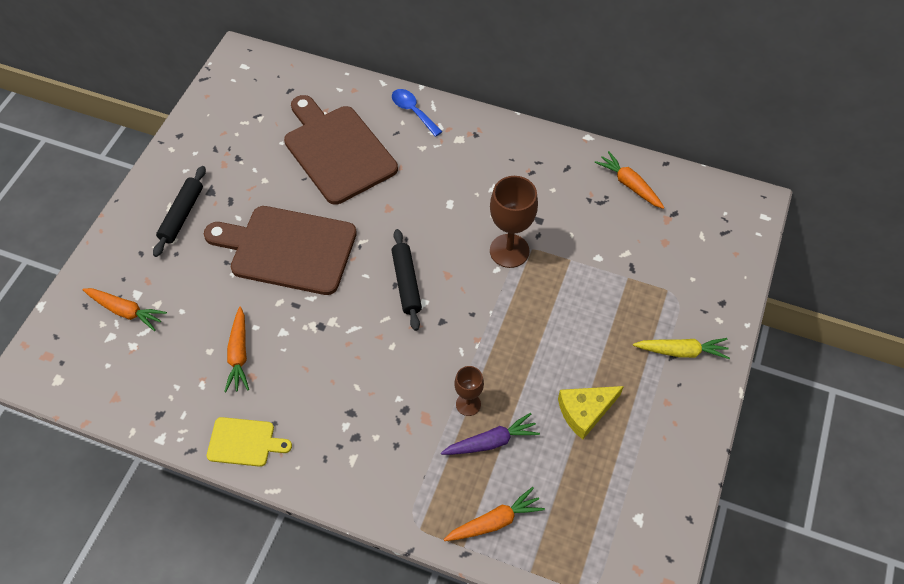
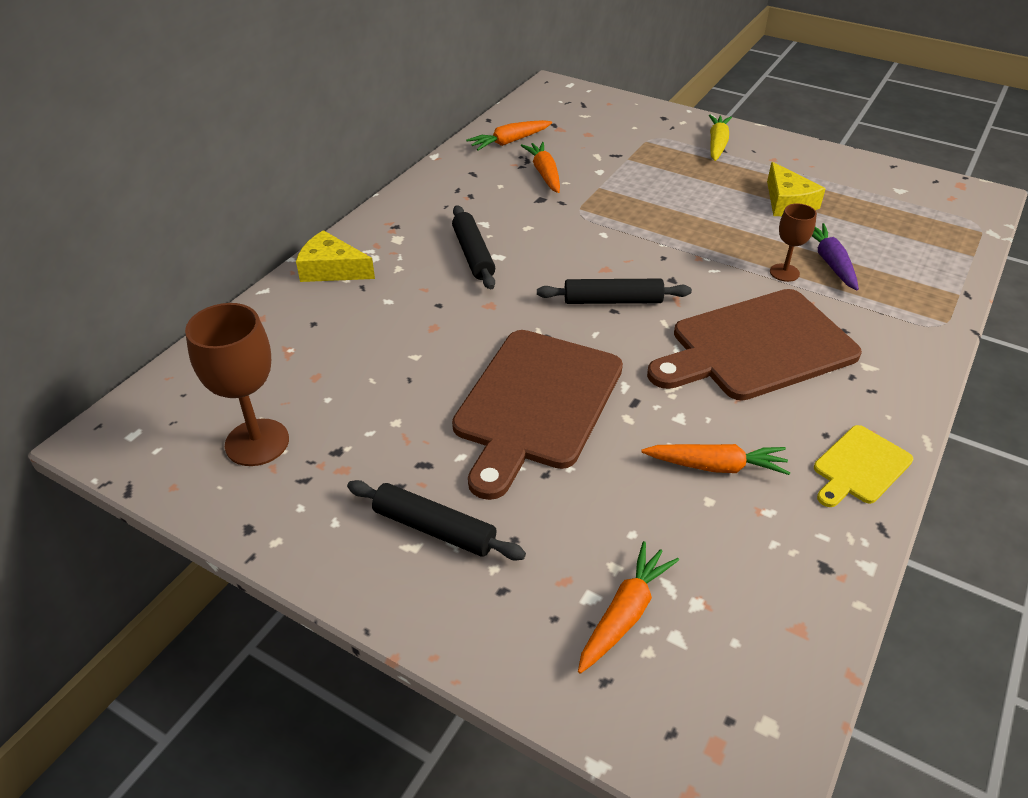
camera: 80 degrees left, 15 degrees down
yellow cutting board [207,417,292,467] -> yellow cutting board turned 150 degrees counterclockwise [814,425,913,507]
brown cutting board [284,95,398,205] -> brown cutting board moved to [647,289,862,401]
blue spoon [392,89,442,137] -> yellow cheese [296,230,375,282]
orange carrot [444,487,545,541] -> orange carrot moved to [521,142,560,193]
brown goblet [490,176,538,268] -> brown goblet moved to [185,303,289,466]
none -> black rolling pin [452,205,495,289]

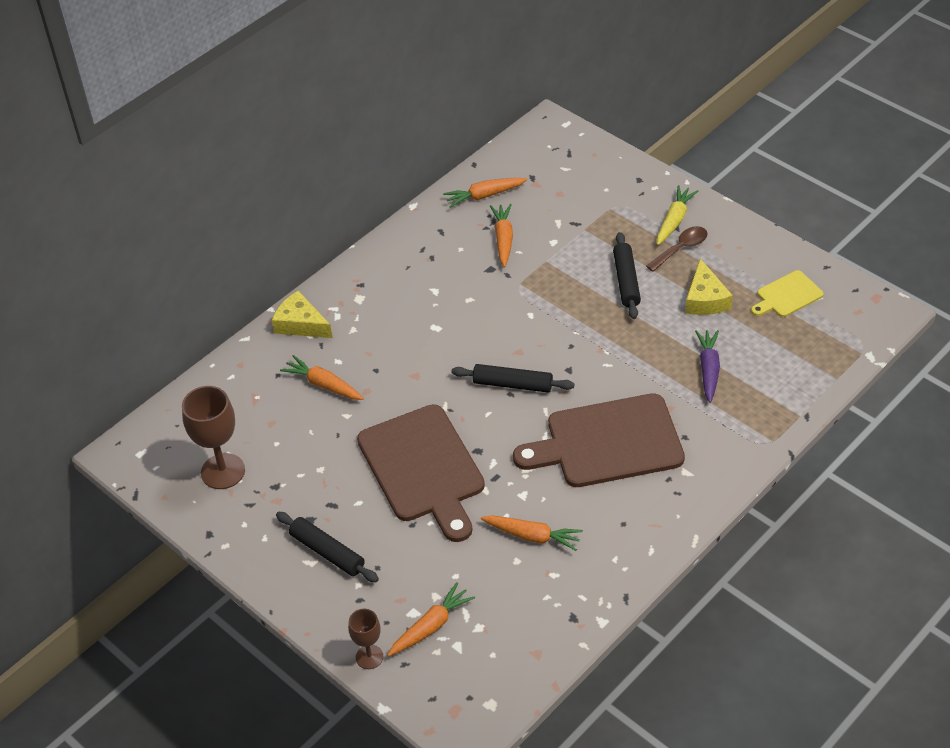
camera: 15 degrees right, 5 degrees up
black rolling pin [452,205,495,289] -> black rolling pin moved to [613,232,641,319]
brown cutting board [452,330,623,500] -> brown cutting board turned 60 degrees counterclockwise [357,404,485,542]
brown goblet [770,203,817,282] -> brown goblet moved to [348,609,383,669]
yellow cutting board [814,425,913,507] -> yellow cutting board moved to [751,270,824,317]
none -> orange carrot [280,355,364,400]
none -> brown spoon [646,226,708,272]

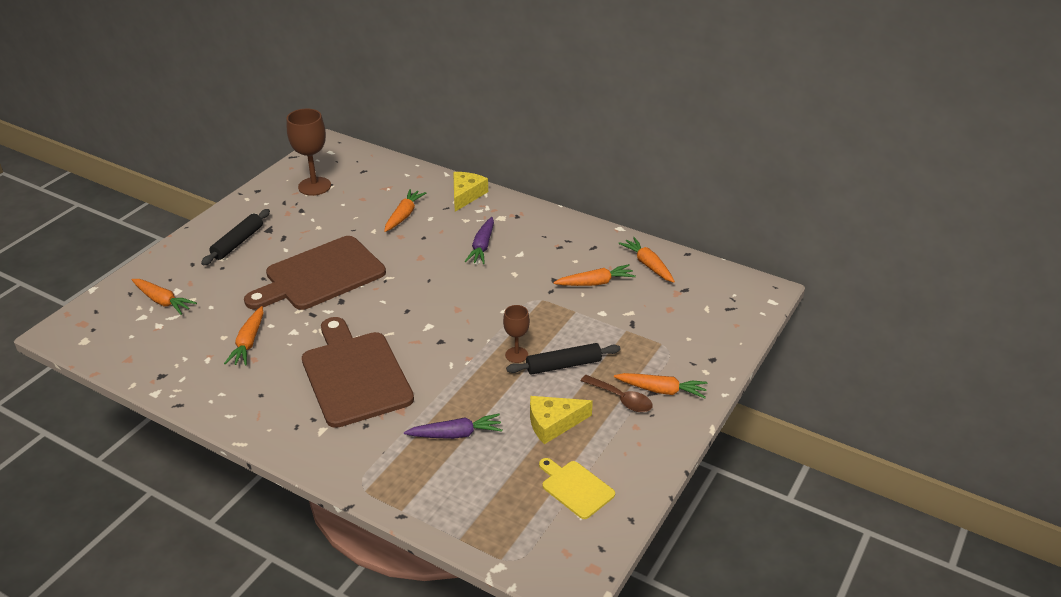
camera: 75 degrees right, 10 degrees down
brown goblet [348,609,383,669] -> brown goblet moved to [503,305,530,363]
black rolling pin [452,364,574,393] -> none
yellow carrot [657,185,698,245] -> orange carrot [614,373,707,398]
none -> purple carrot [465,217,494,264]

